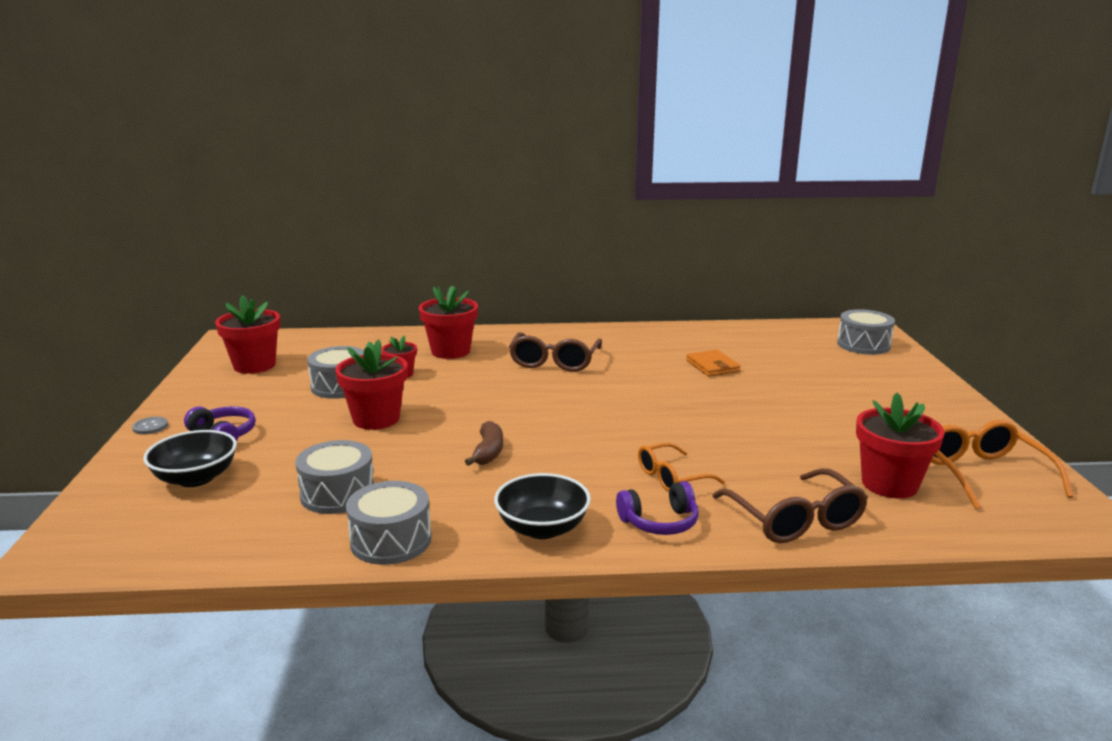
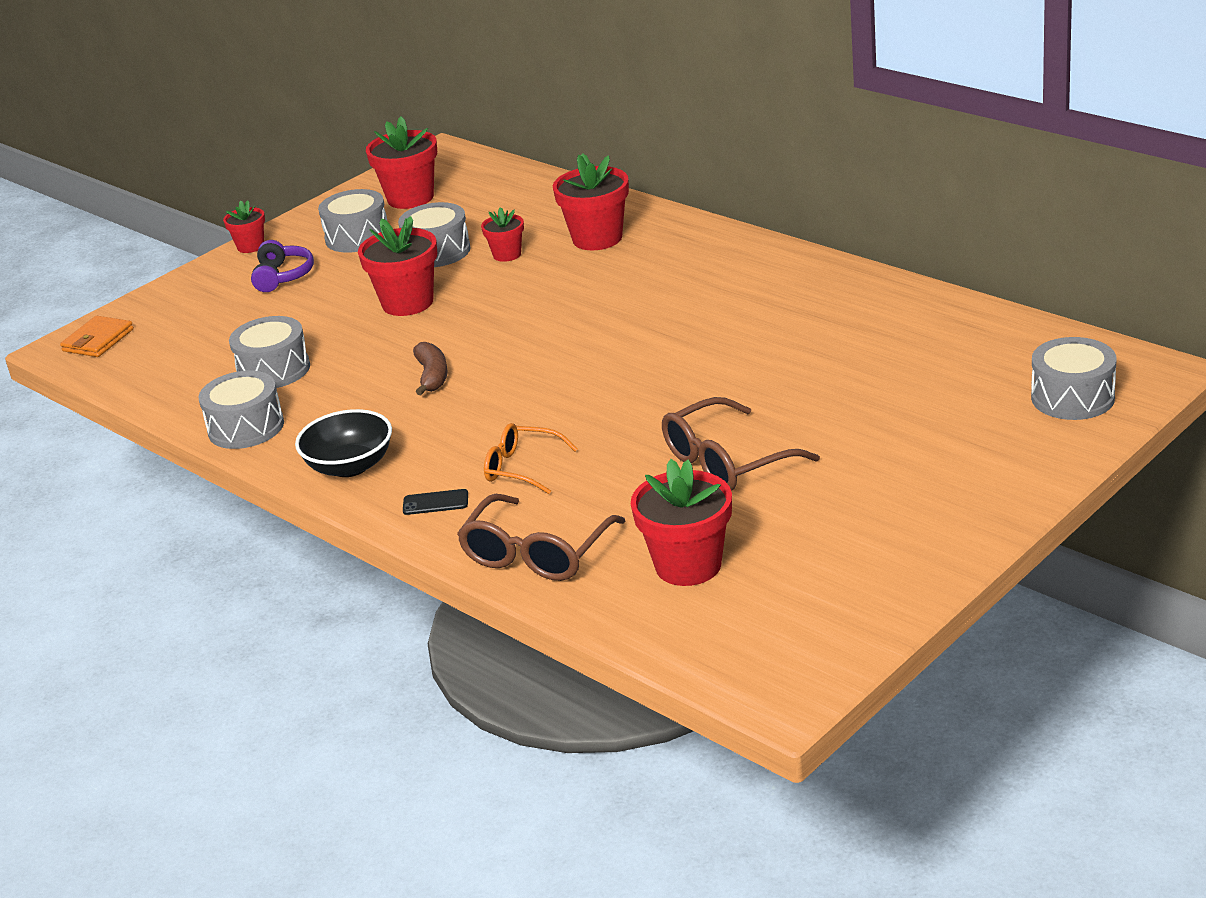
camera: 50 degrees right, 10 degrees up
grey button [132,417,168,435] -> red flower pot [223,200,265,253]
black bowl [143,430,237,487] -> none
brown banana [465,421,503,466] -> brown banana turned 60 degrees counterclockwise [413,342,448,395]
brown glasses [509,332,602,372] -> brown glasses moved to [662,397,820,491]
purple headphones [616,481,699,535] -> black phone [403,489,468,515]
orange wallet [686,350,741,377] -> orange wallet moved to [60,316,134,357]
orange glasses [931,420,1073,510] -> none
none -> grey drum [318,189,387,253]

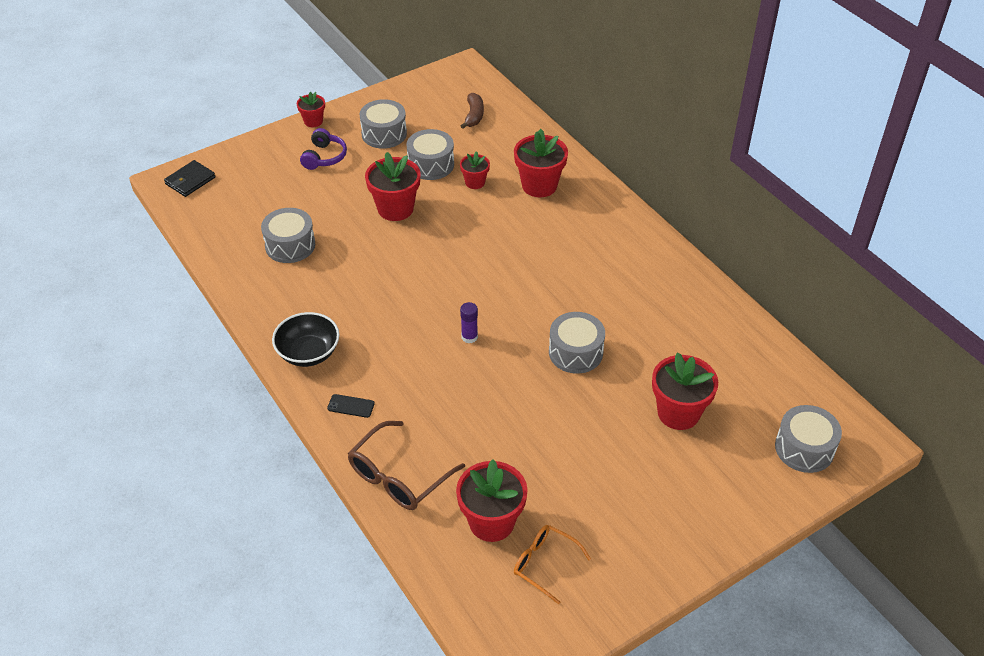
camera: 10 degrees right, 15 degrees up
orange wallet [60,316,134,357] -> black wallet [164,160,216,197]
grey drum [199,371,284,449] -> grey drum moved to [549,312,605,374]
red flower pot [366,116,437,209] -> red flower pot moved to [652,352,718,430]
brown banana [413,342,448,395] -> brown banana moved to [461,93,484,129]
orange glasses [484,423,578,494] -> orange glasses moved to [514,525,591,605]
brown glasses [662,397,820,491] -> none
none -> purple glue stick [460,302,478,343]

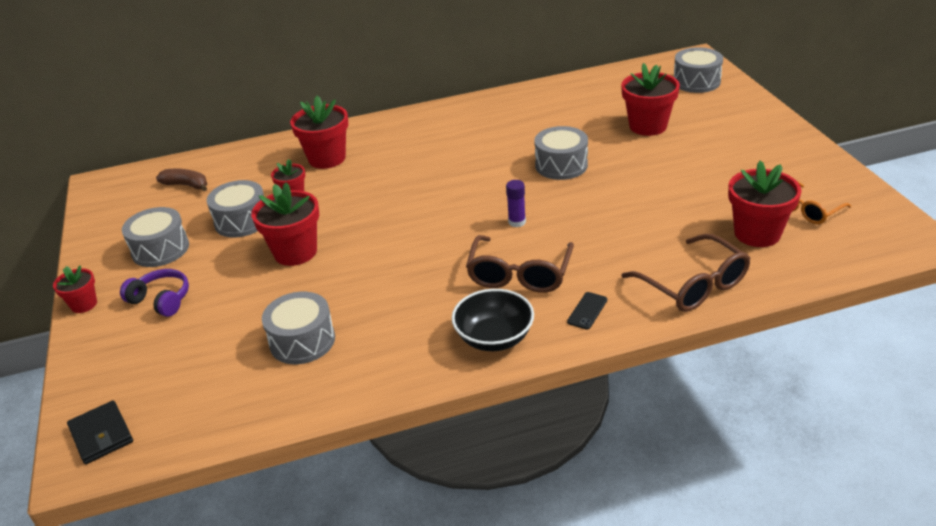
camera: 70 degrees left, 10 degrees down
none -> brown glasses [466,235,574,293]

